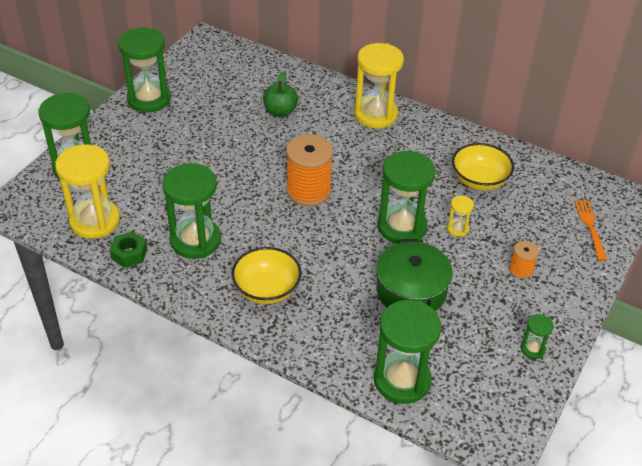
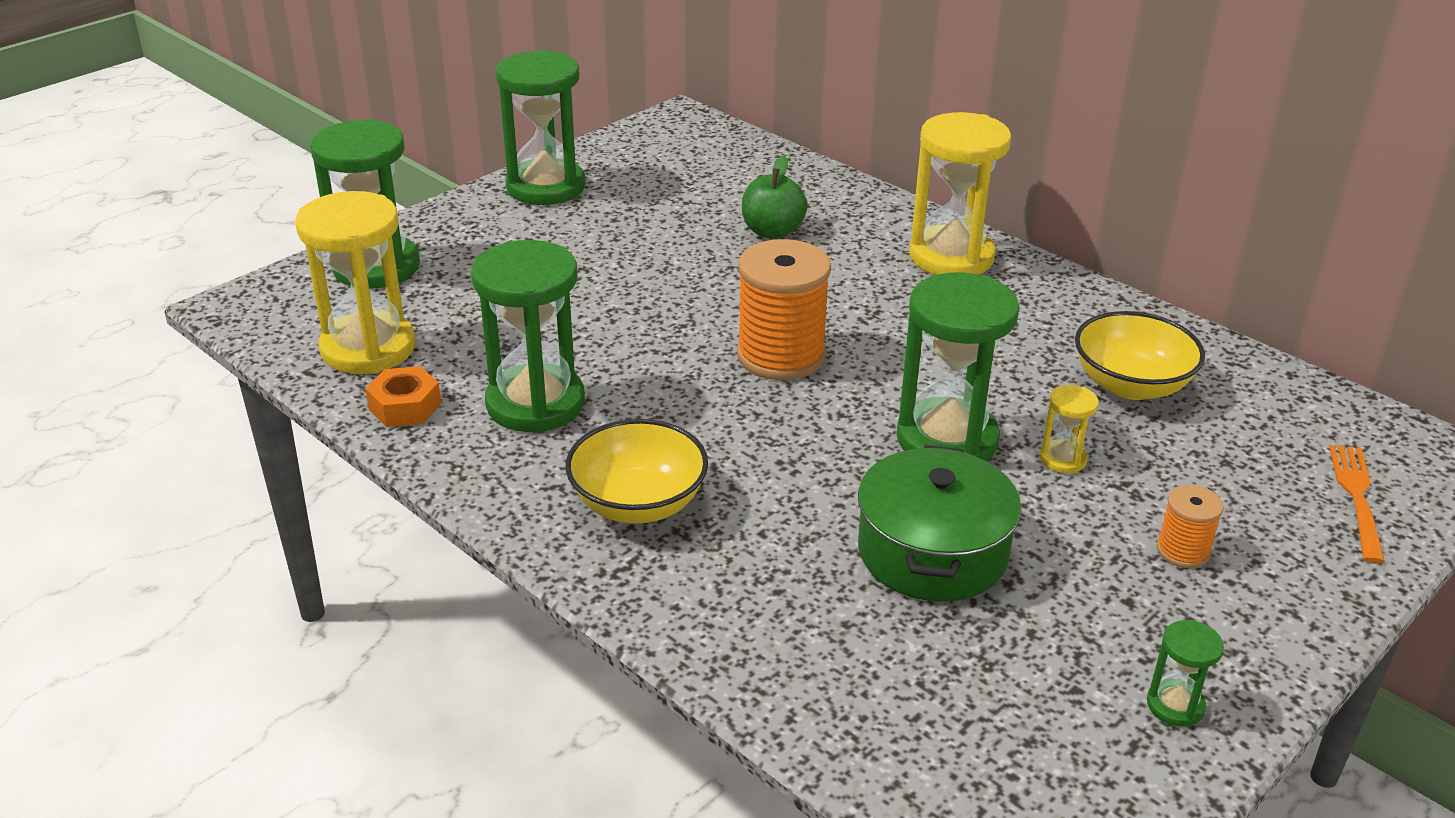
camera: 15 degrees right, 10 degrees down
green nut [109,231,147,268] -> orange nut [365,366,441,427]
green hourglass [374,300,442,404] -> none

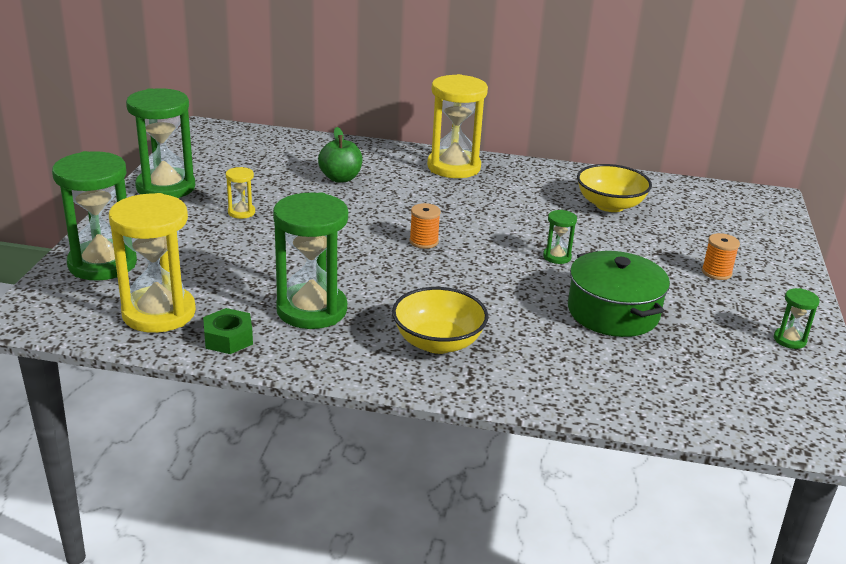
camera: 35 degrees left, 5 degrees down
orange nut [365,366,441,427] -> green nut [203,308,253,354]
orange spool [737,239,831,380] -> orange spool [409,203,441,249], size x0.50
green hourglass [897,272,1019,461] -> green hourglass [543,210,577,264], size x0.45
yellow hourglass [1040,385,1099,473] -> yellow hourglass moved to [226,167,255,219]
orange fork [1329,444,1385,563] -> none

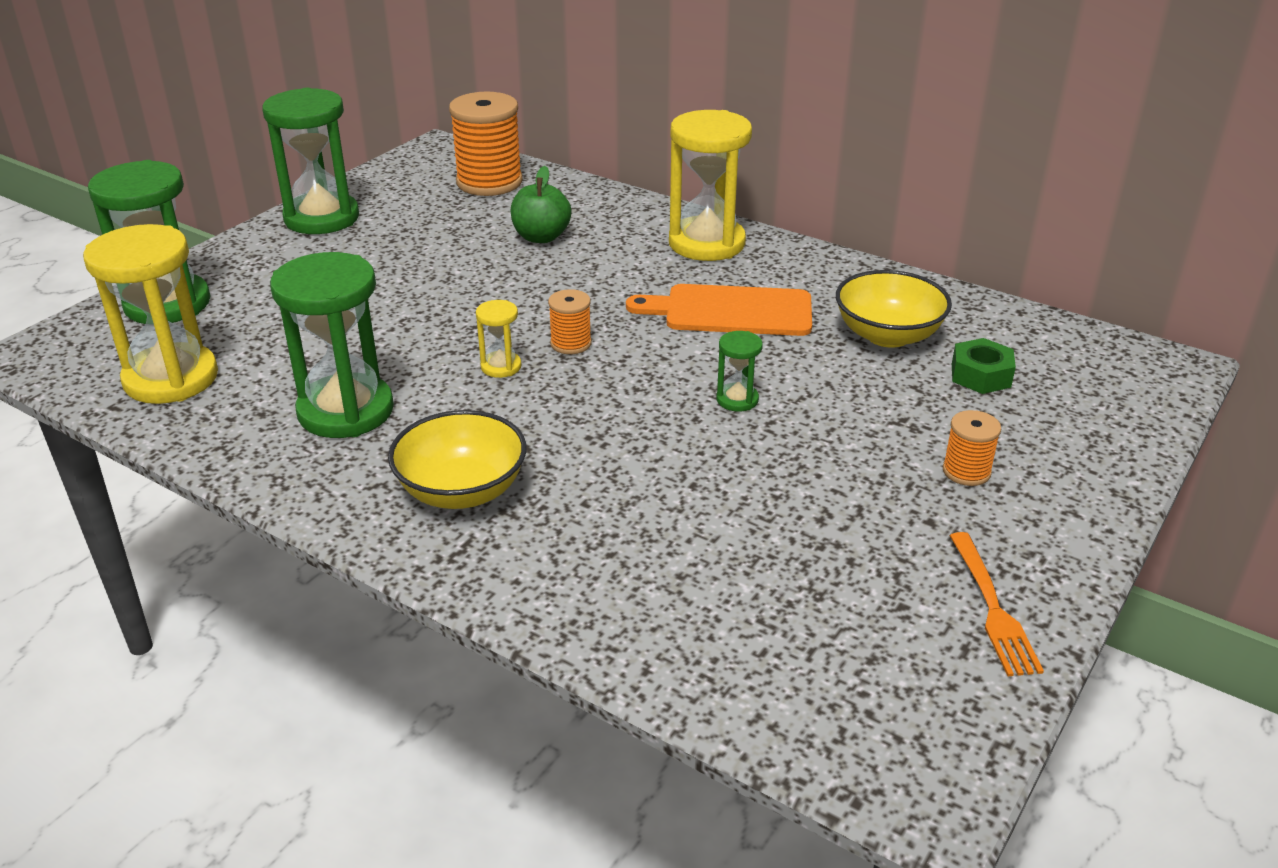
camera: 25 degrees right, 5 degrees up
green nut [203,308,253,354] -> green nut moved to [952,338,1016,394]
yellow hourglass [226,167,255,219] -> yellow hourglass moved to [476,300,521,378]
green pot [568,251,670,337] -> none
green hourglass [774,288,820,349] -> orange fork [950,532,1044,676]
none -> orange spool [449,91,523,196]
none -> orange cutting board [626,284,812,336]

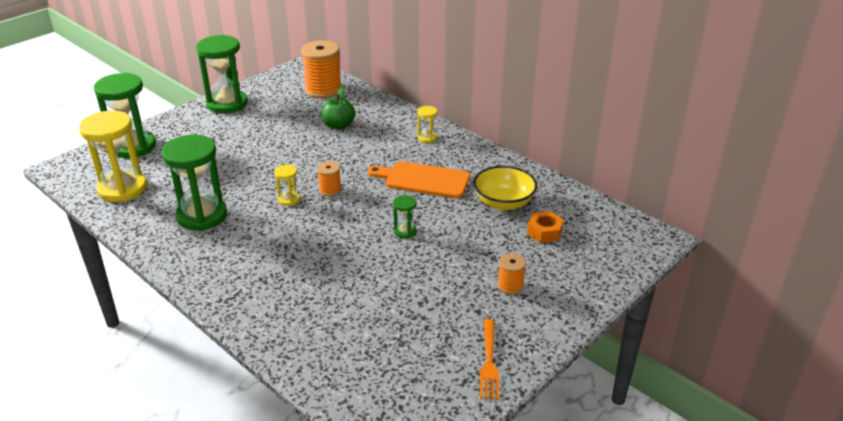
camera: 10 degrees right, 0 degrees up
yellow bowl [388,410,526,509] -> none
yellow hourglass [669,110,752,261] -> yellow hourglass [418,106,437,143], size x0.45
green nut [952,338,1016,394] -> orange nut [527,211,564,243]

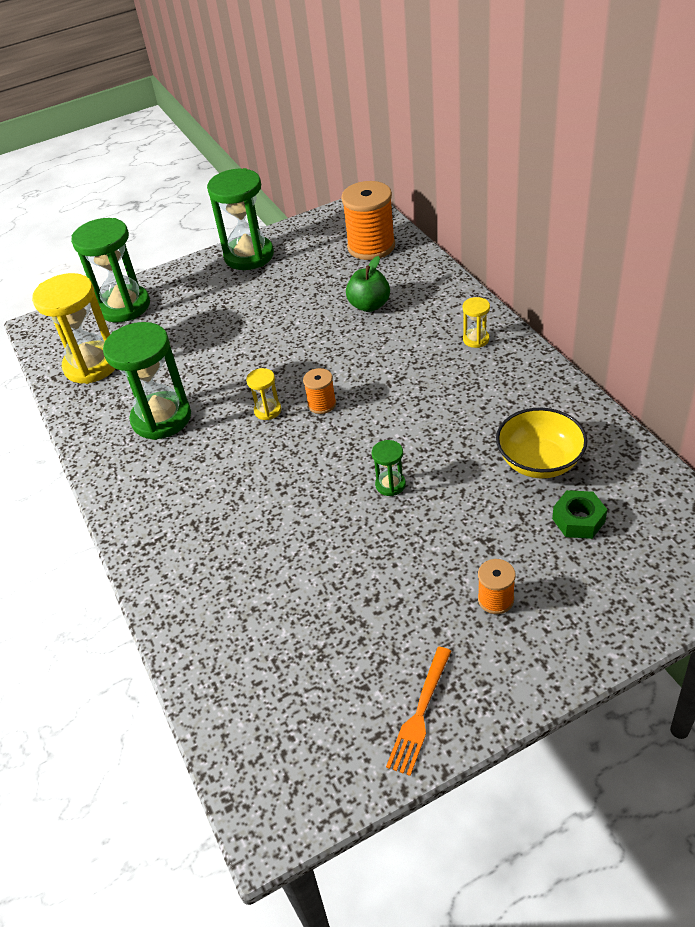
camera: 25 degrees right, 10 degrees up
orange cutting board [367,161,470,198] -> none
orange nut [527,211,564,243] -> green nut [552,490,607,539]

